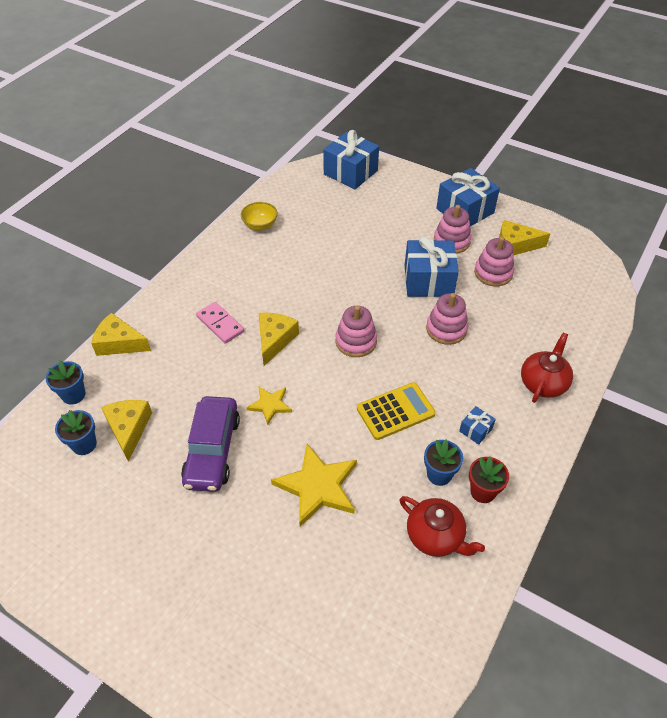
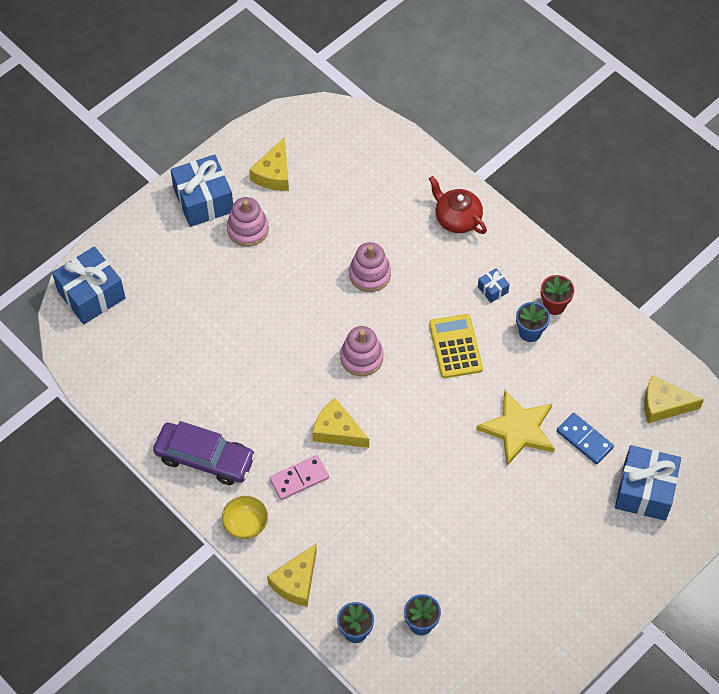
camera: 75 degrees left, 10 degrees up
yellow cheese [101,400,152,462] -> yellow cheese moved to [644,375,704,423]
purple car [181,396,240,492] -> purple car moved to [153,421,256,485]
yellow bowl [241,202,278,231] -> yellow bowl moved to [222,496,268,539]
yellow star [246,386,292,425] -> none
red teapot [400,496,485,557] -> none
blue gift [405,236,459,297] -> blue gift moved to [615,445,681,521]
pink stacking toy [474,236,514,286] -> none
none -> blue domino [557,413,614,464]

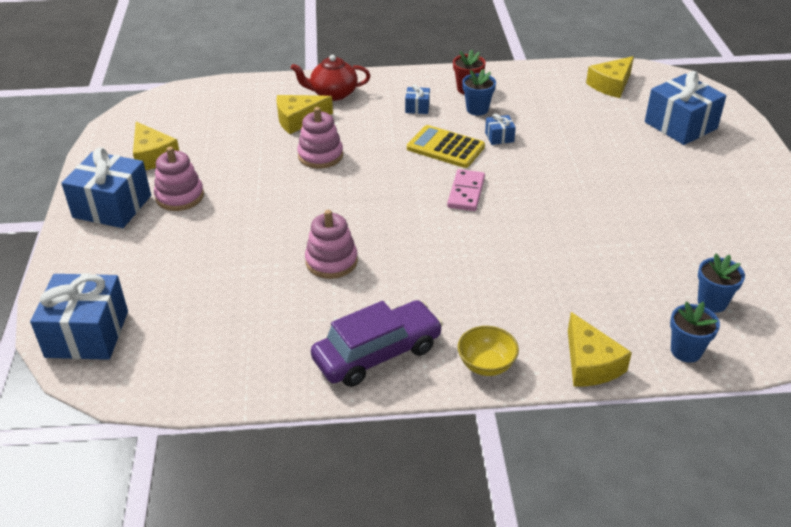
camera: 50 degrees left, 20 degrees down
pink domino [269,455,329,500] -> pink domino moved to [447,169,485,211]
yellow cheese [312,398,369,448] -> yellow cheese moved to [276,95,333,134]
pink stacking toy [340,326,384,376] -> pink stacking toy moved to [305,210,358,279]
yellow star [476,390,555,466] -> none
blue domino [557,413,614,464] -> none
none -> blue gift [485,114,516,145]

